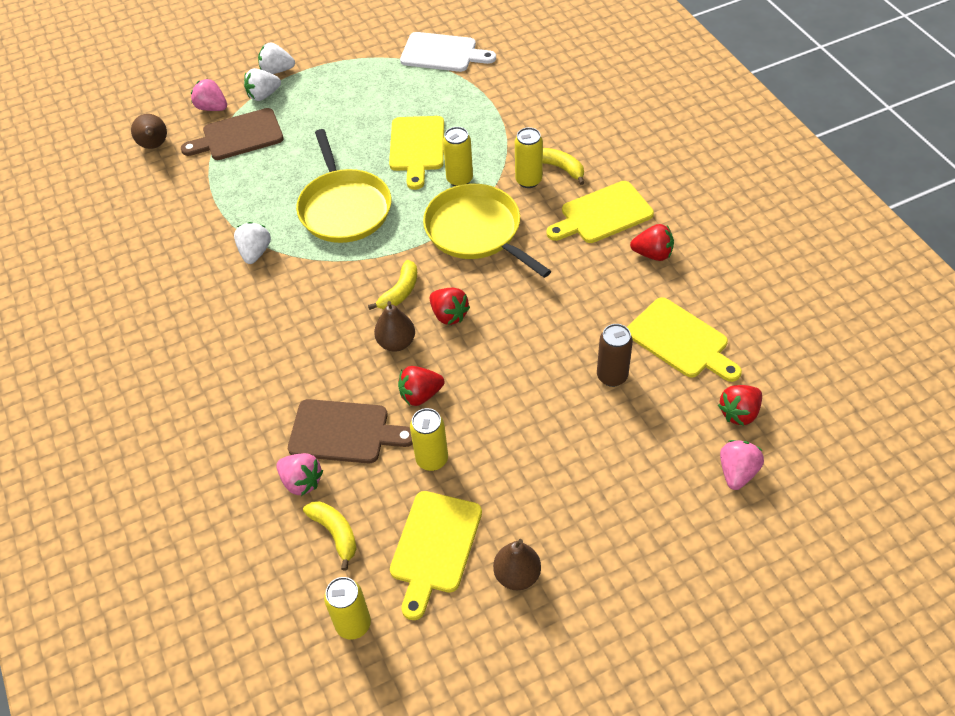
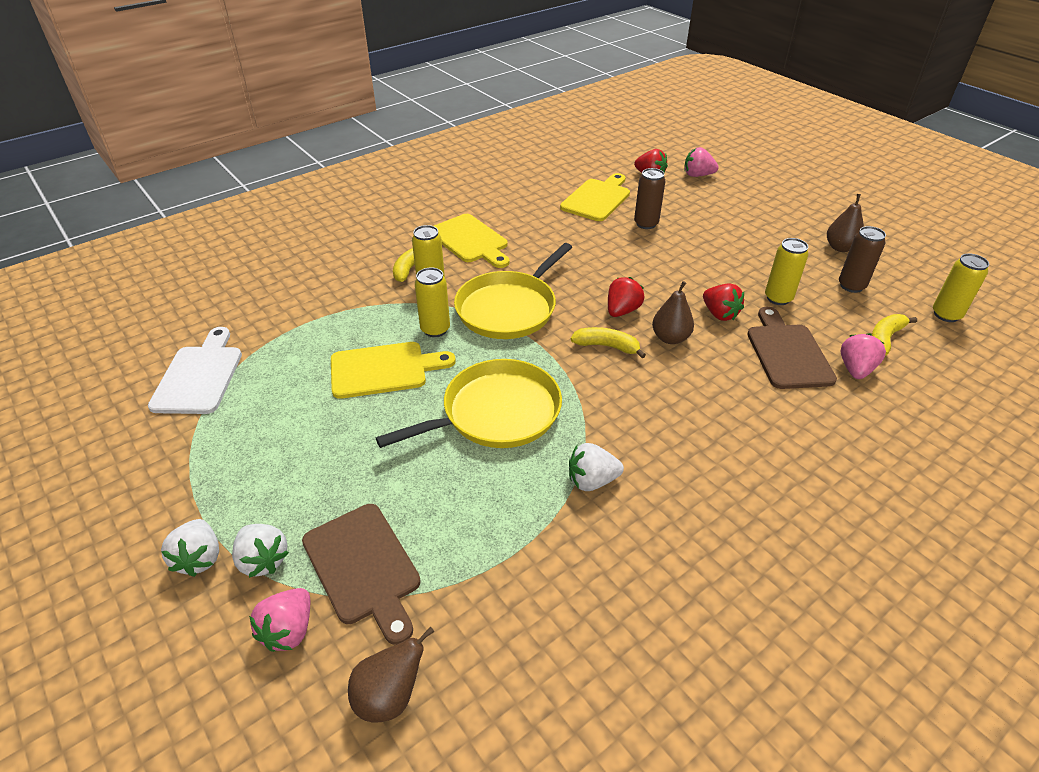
camera: 105 degrees left, 10 degrees down
yellow cutting board [390,491,482,620] -> brown can [839,226,886,293]
red strawberry [630,224,674,261] -> none

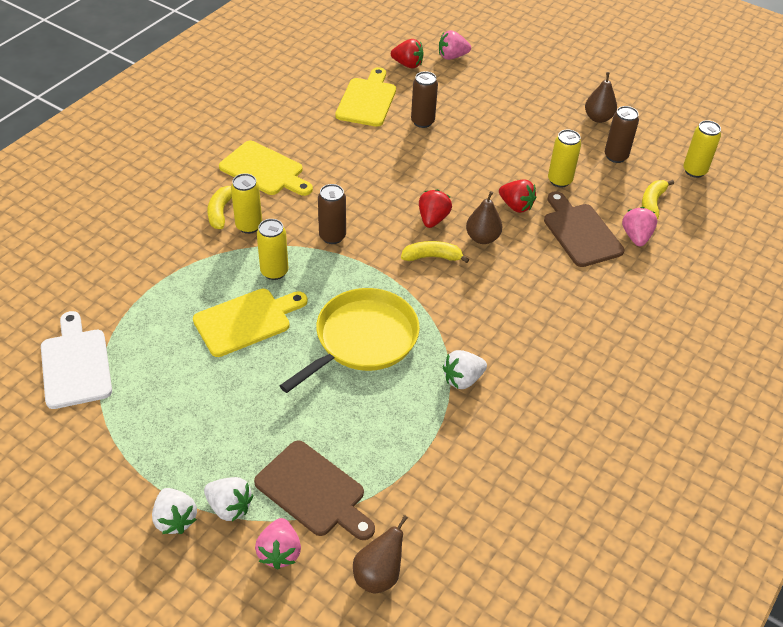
camera: 20 degrees left, 5 degrees up
yellow pan [454,243,572,339] -> brown can [318,184,346,244]

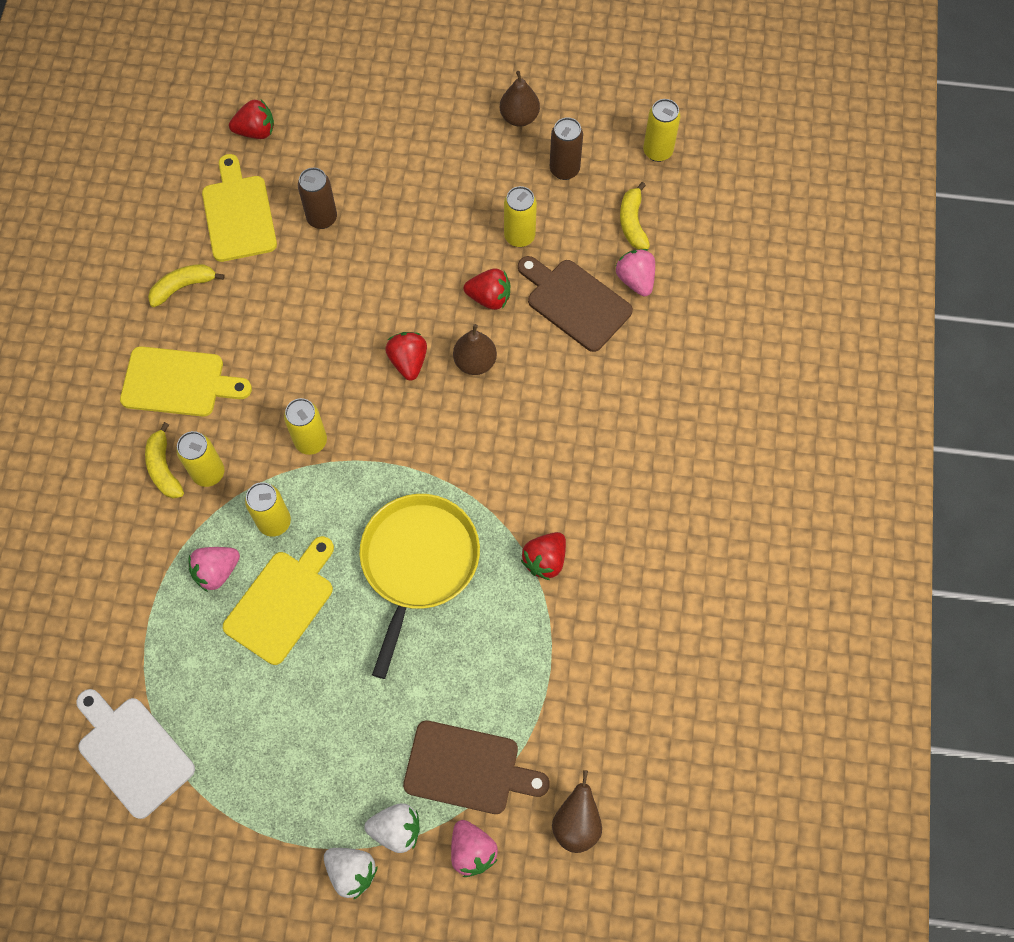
camera: 25 degrees left, 20 degrees up
brown can [318,184,346,244] -> yellow can [284,398,327,455]
yellow banana [401,241,469,263] -> yellow banana moved to [148,264,225,307]
pink strawberry [439,30,471,60] -> pink strawberry moved to [188,547,240,592]
white strawberry [443,350,487,389] -> red strawberry [521,532,566,580]

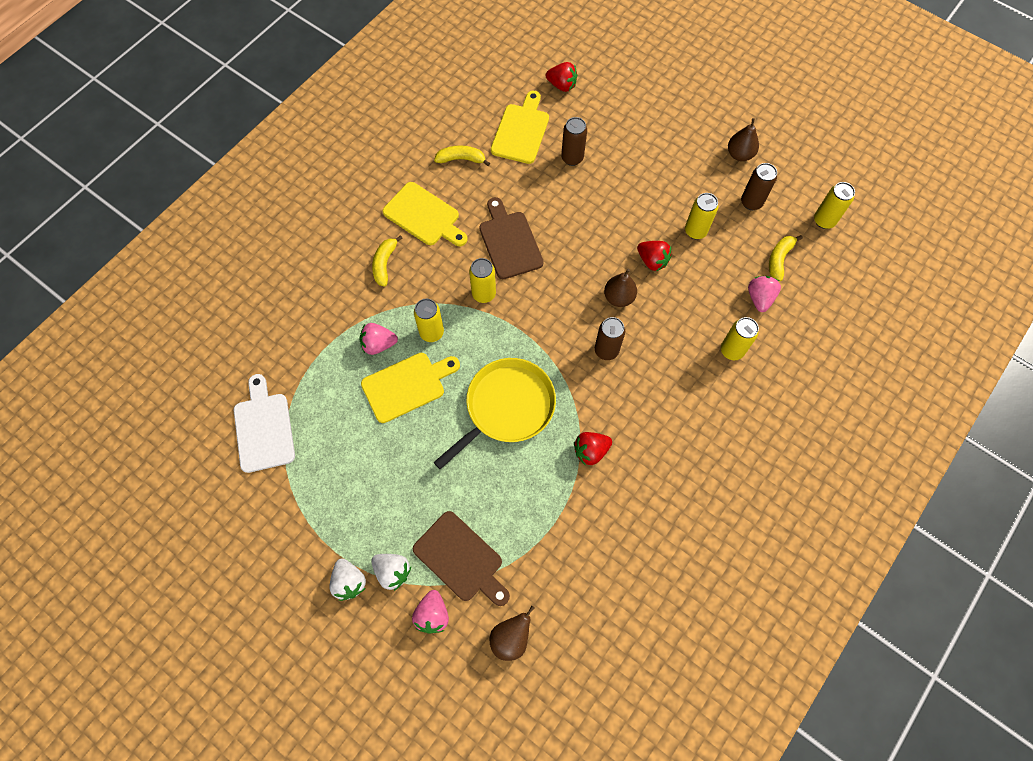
camera: 30 degrees right, 0 degrees up
yellow can [176,431,225,487] -> yellow can moved to [721,317,759,360]
red strawberry [385,332,427,381] -> none
brown cutting board [518,256,633,352] -> brown cutting board moved to [479,197,544,279]
none -> brown can [595,317,625,360]

